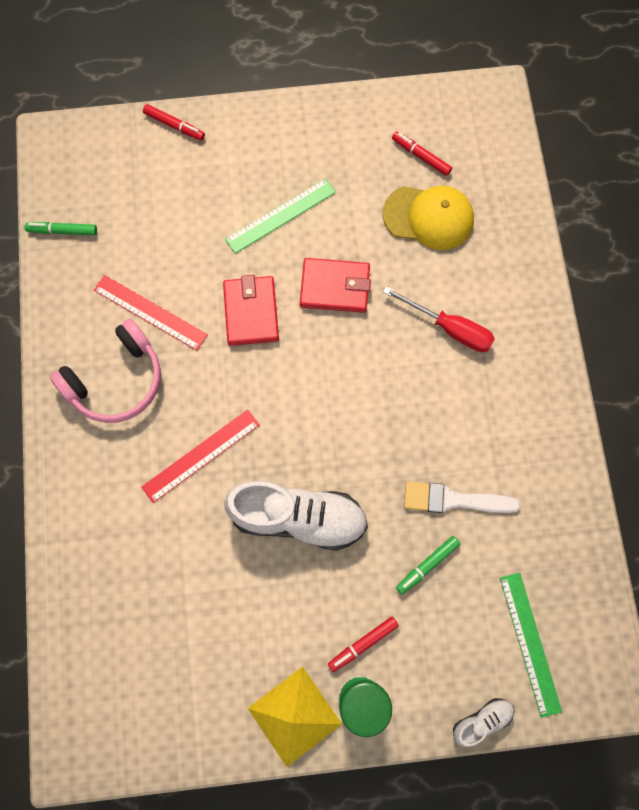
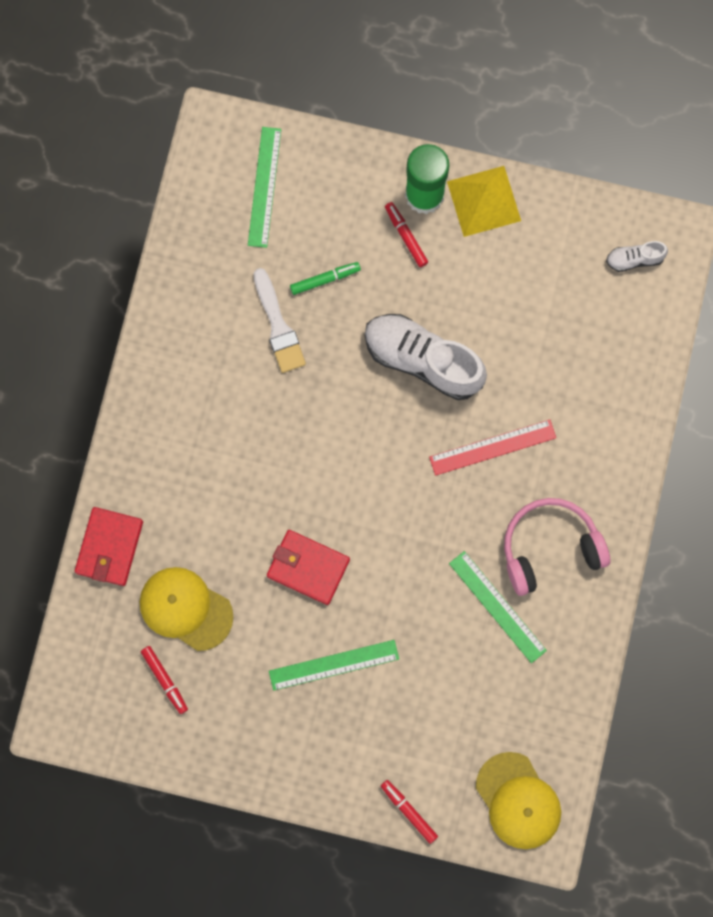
camera: 160 degrees left, 5 degrees up
green marker [25,222,97,235] -> none
red ruler [94,275,208,350] -> green ruler [449,551,547,663]
red wallet [223,275,279,346] -> red wallet moved to [75,507,143,586]
red marker [328,617,399,672] -> red marker turned 105 degrees counterclockwise [385,202,428,267]
red screwdriver [383,286,495,352] -> none
white brush [404,482,520,513] -> white brush turned 45 degrees clockwise [254,268,306,373]
white shoe [453,698,515,747] -> white shoe moved to [606,241,668,272]
none -> yellow cap [476,752,561,849]

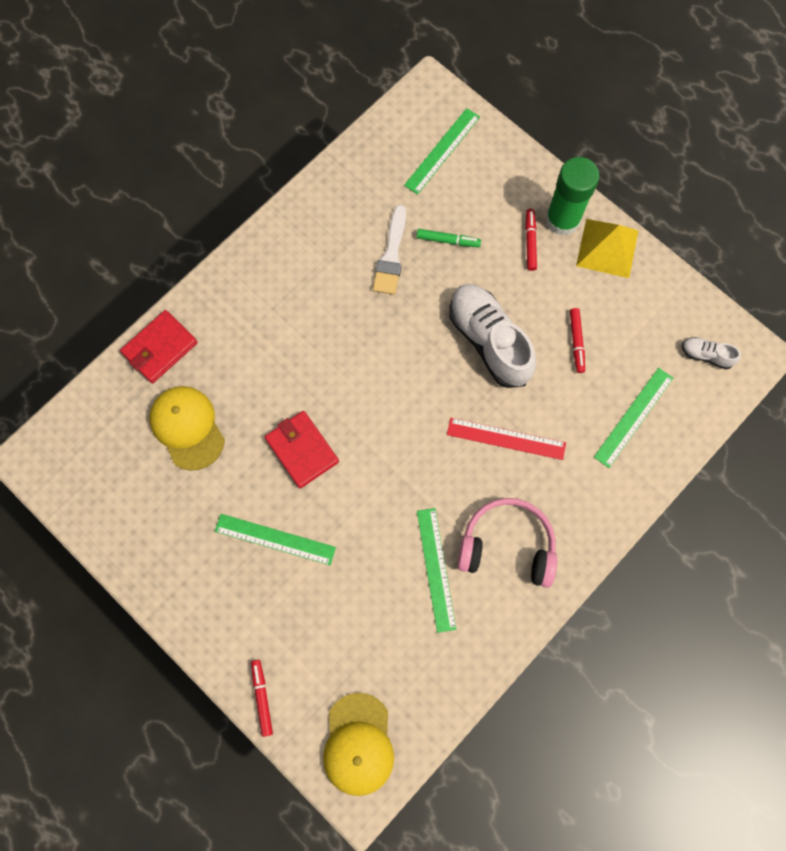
camera: 30 degrees right, 5 degrees down
red marker [141,646,188,714] -> red marker moved to [570,308,585,373]
none -> green ruler [594,368,673,468]

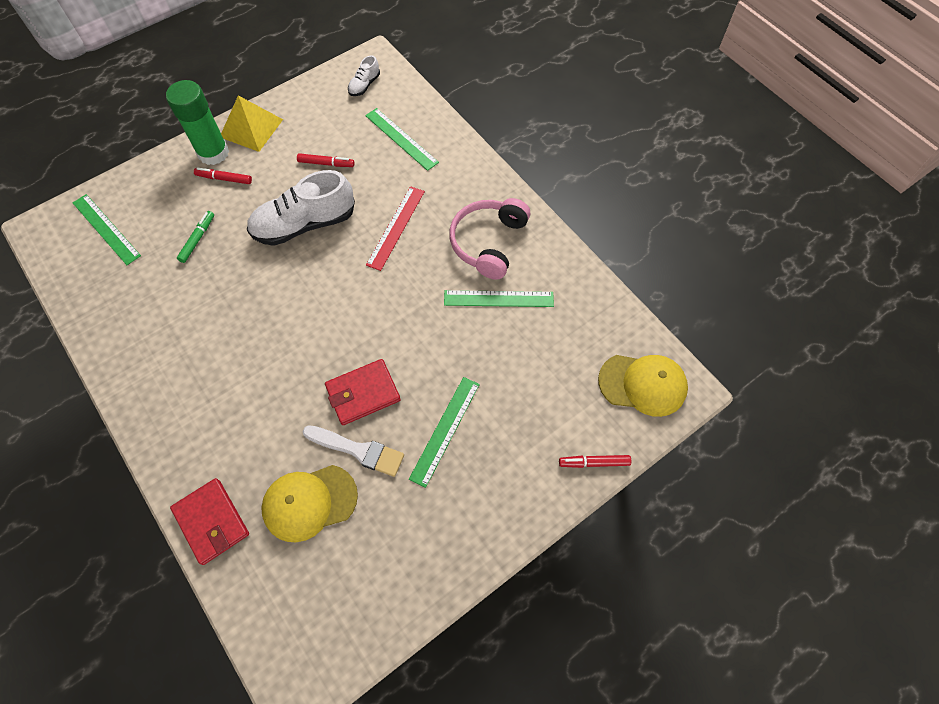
camera: 80 degrees left, 10 degrees down
white brush [373,205,406,295] -> white brush moved to [303,425,404,477]

